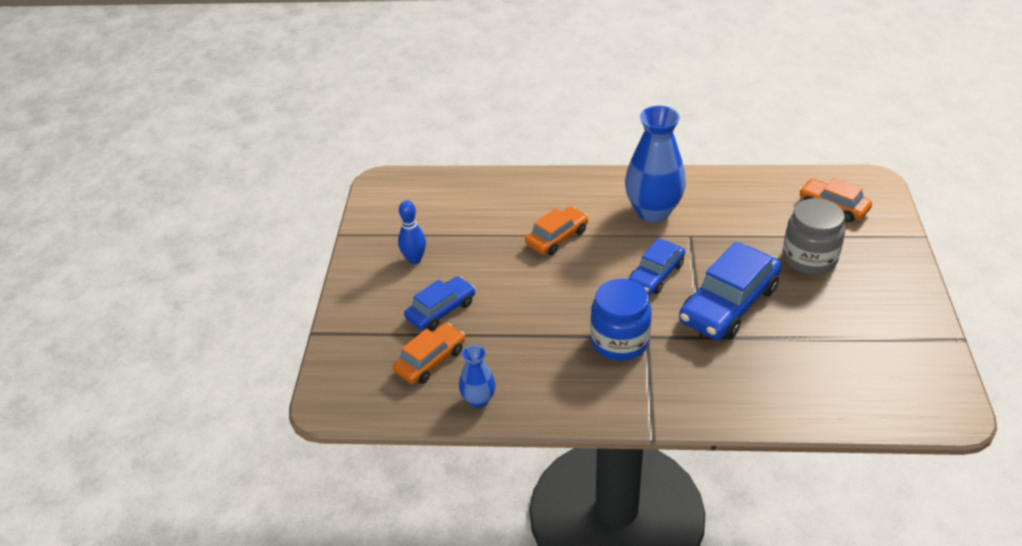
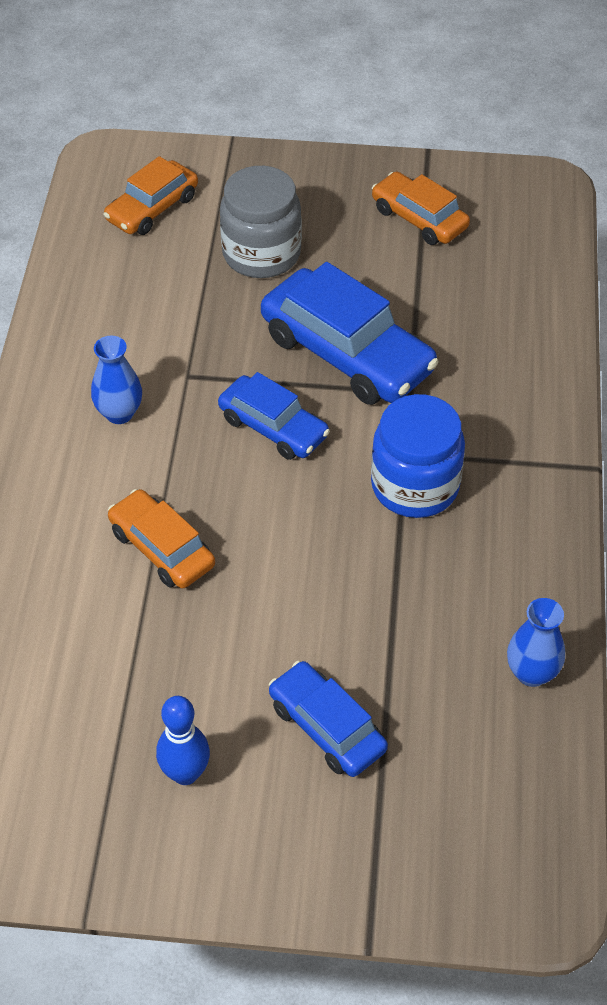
camera: 90 degrees left, 10 degrees up
orange car [393,323,465,384] -> orange car moved to [372,171,470,245]
blue vase [625,106,686,222] -> blue vase [91,336,142,424], size x0.51

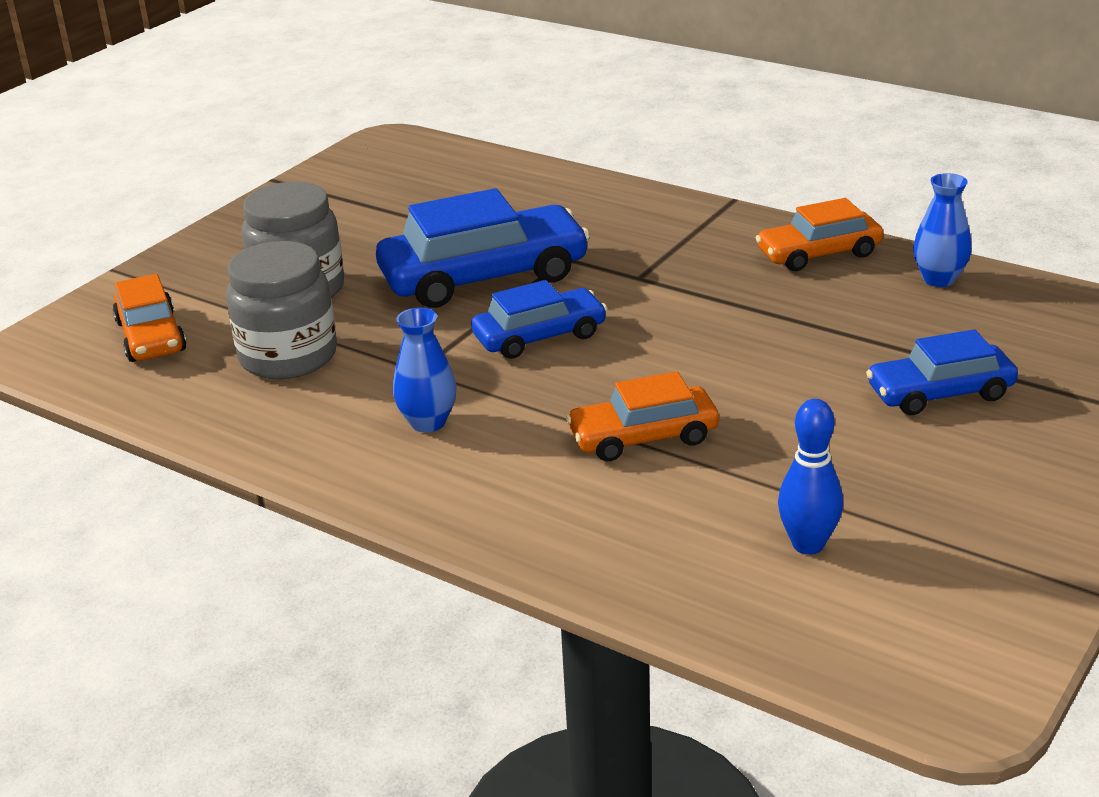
camera: 60 degrees left, 20 degrees down
blue bowling pin [156,696,210,785] -> blue bowling pin moved to [778,399,843,555]
blue jar [371,394,465,518] -> none
orange car [372,171,470,245] -> orange car moved to [756,198,883,271]
none -> grey jar [226,241,337,379]

